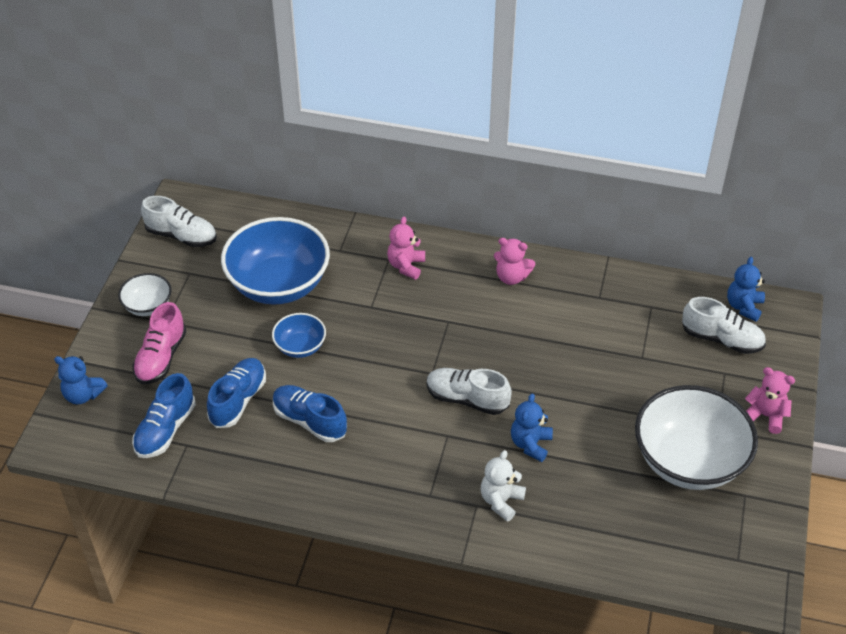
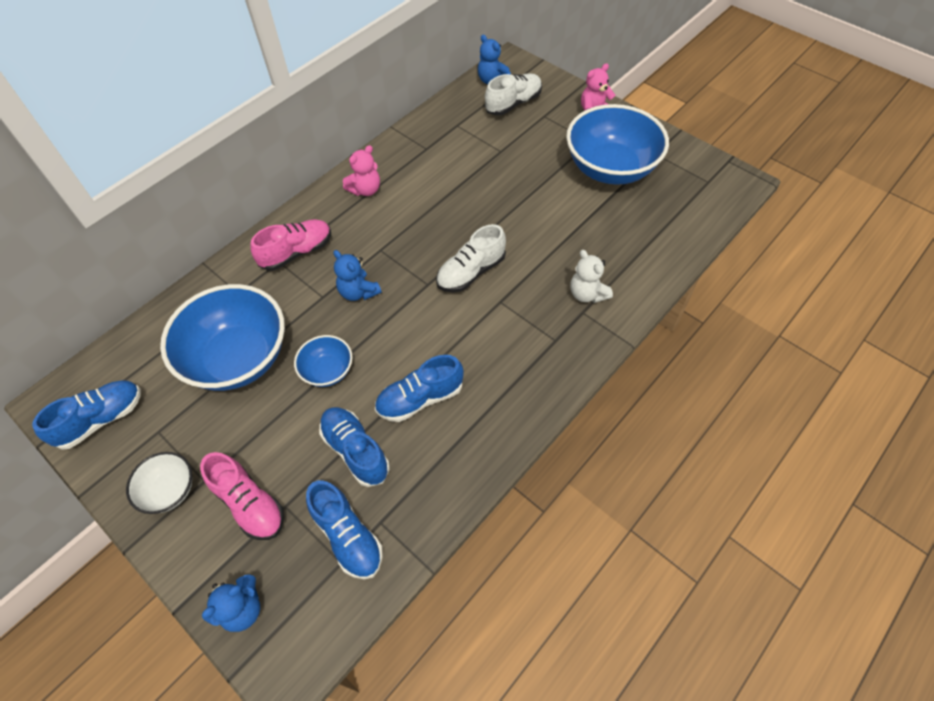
camera: 60 degrees left, 10 degrees up
white shoe [141,196,217,247] -> blue shoe [32,380,141,450]
pink teddy bear [387,216,425,280] -> pink shoe [250,219,331,271]
blue teddy bear [511,394,553,462] -> blue teddy bear moved to [333,250,381,301]
white bowl [635,385,758,490] -> blue bowl [566,104,669,185]

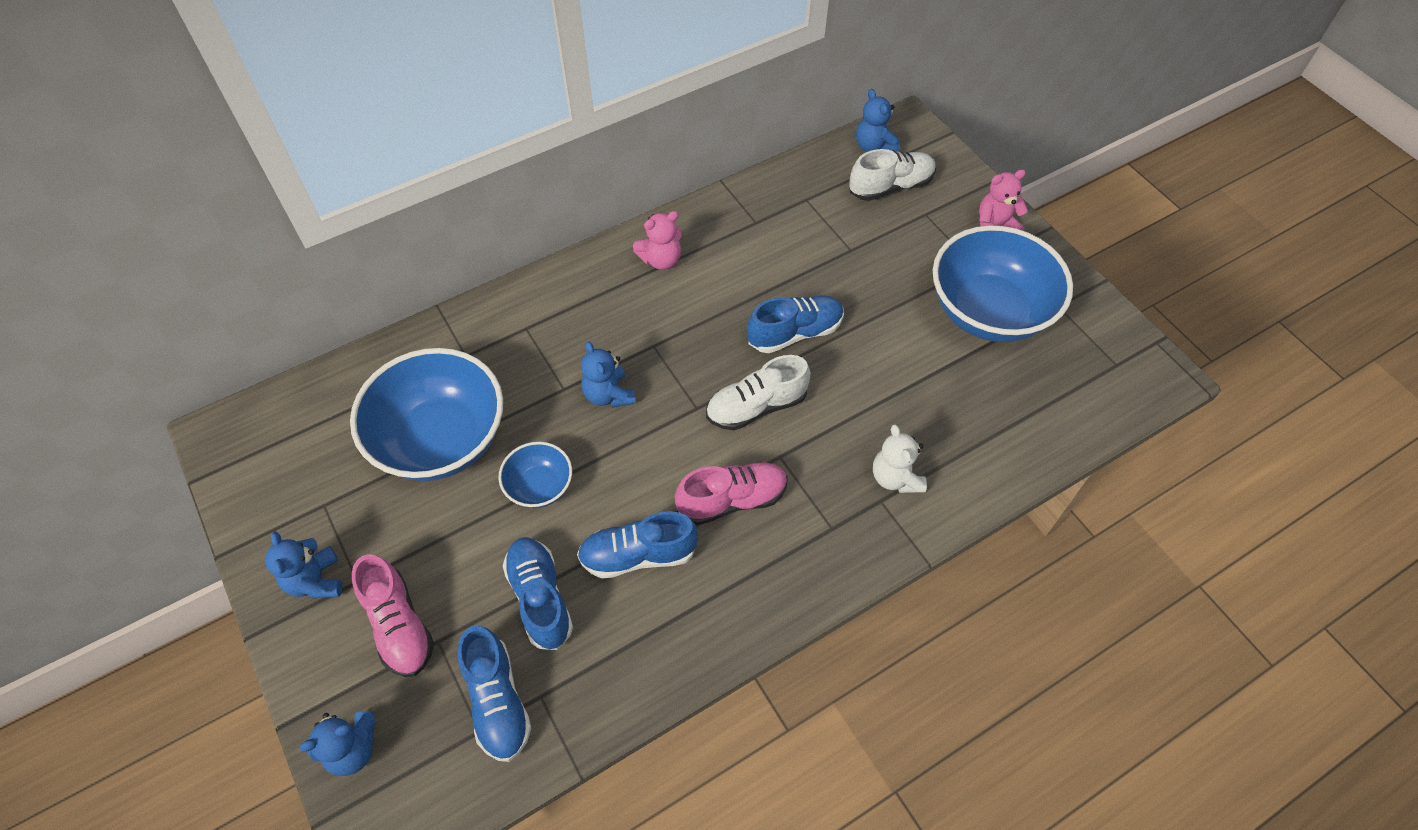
camera: 15 degrees right, 0 degrees up
blue shoe [32,380,141,450] -> blue shoe moved to [747,295,844,353]
white bowl [126,452,192,514] -> blue teddy bear [265,531,342,598]
pink shoe [250,219,331,271] -> pink shoe moved to [675,462,788,525]

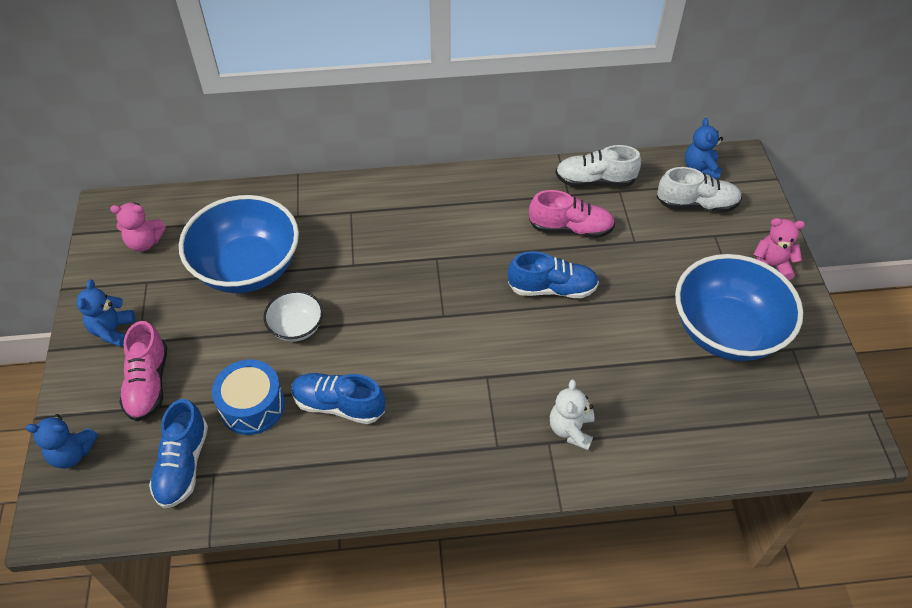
camera: 25 degrees right, 5 degrees down
blue bowl [499,442,572,508] -> white bowl [263,291,323,342]
blue shoe [503,537,573,650] -> blue drum [212,360,285,435]
blue teddy bear [581,341,636,408] -> none
pink teddy bear [633,211,682,270] -> pink teddy bear moved to [110,203,166,251]
pink shoe [675,462,788,525] -> pink shoe moved to [529,190,615,238]
white shoe [706,355,811,430] -> white shoe moved to [556,145,641,187]

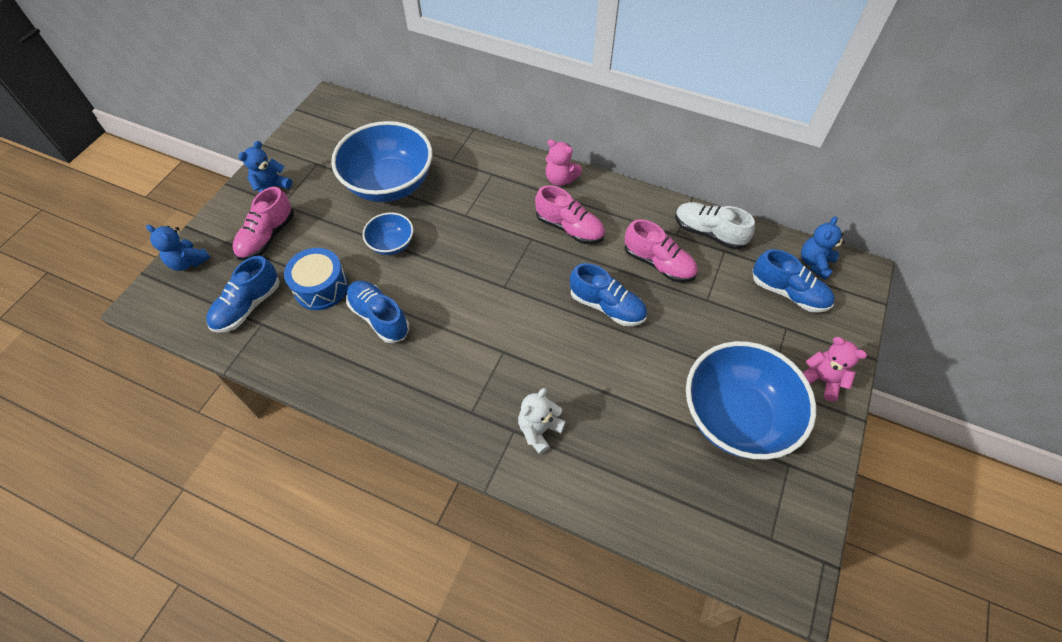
camera: 30 degrees right, 5 degrees up
pink teddy bear [110,203,166,251] -> pink teddy bear moved to [546,139,582,186]
white bowl [263,291,323,342] -> blue bowl [363,212,413,255]
white shoe [657,167,742,212] -> blue shoe [753,249,835,313]
none -> pink shoe [535,185,605,244]

